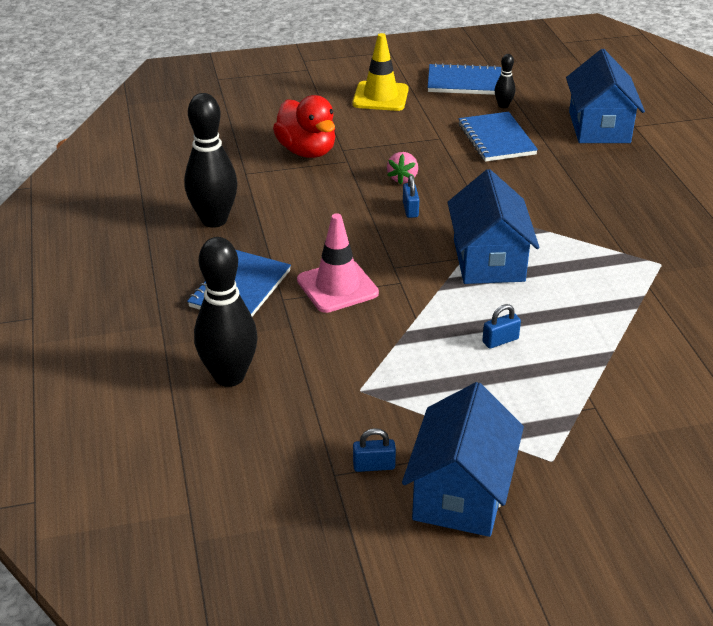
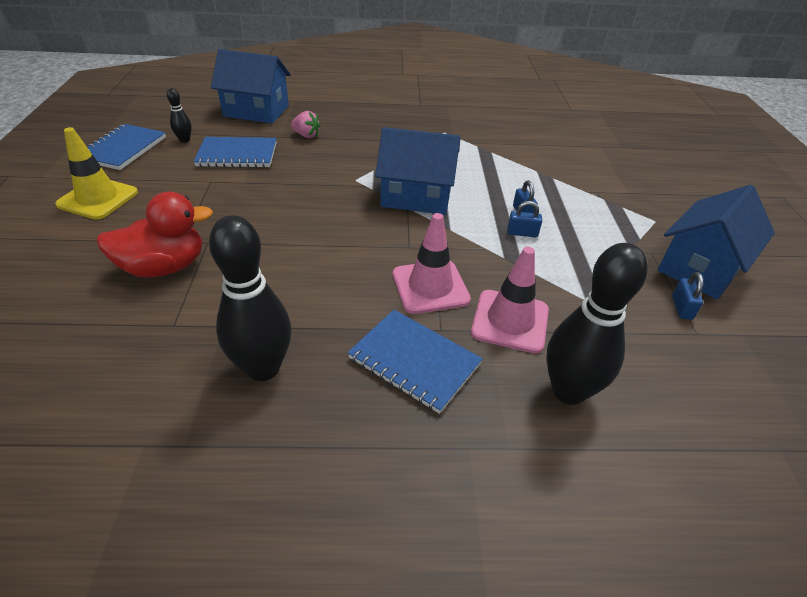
camera: 80 degrees left, 5 degrees up
pink strawberry [387,152,418,185] -> pink strawberry moved to [291,111,321,138]
blue house [402,382,524,537] -> blue house turned 75 degrees counterclockwise [658,185,775,300]
blue padlock [403,175,419,218] -> blue padlock moved to [507,201,542,237]
none -> pink traffic cone [471,247,549,353]

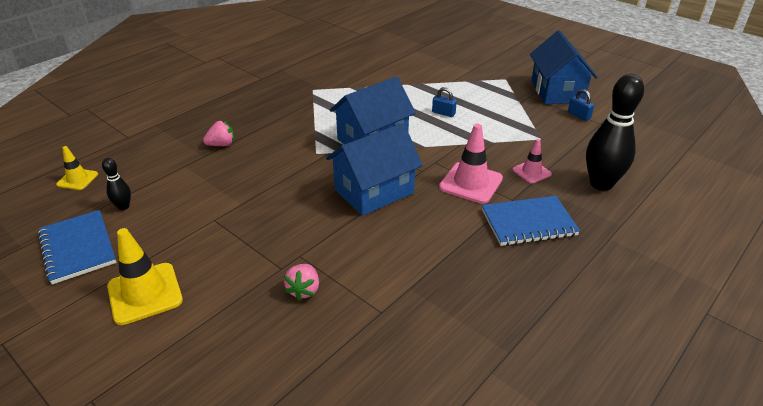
camera: 45 degrees left, 5 degrees down
red duck [96,192,213,278] -> pink strawberry [284,264,319,301]
blue notebook [193,137,276,168] -> none
black bowling pin [209,215,291,381] -> none
blue house [211,49,291,123] -> blue house moved to [326,123,423,216]
pink traffic cone [471,247,549,353] -> pink traffic cone [512,139,552,184], size x0.58
blue padlock [507,201,542,237] -> none
none -> yellow traffic cone [56,146,98,190]

